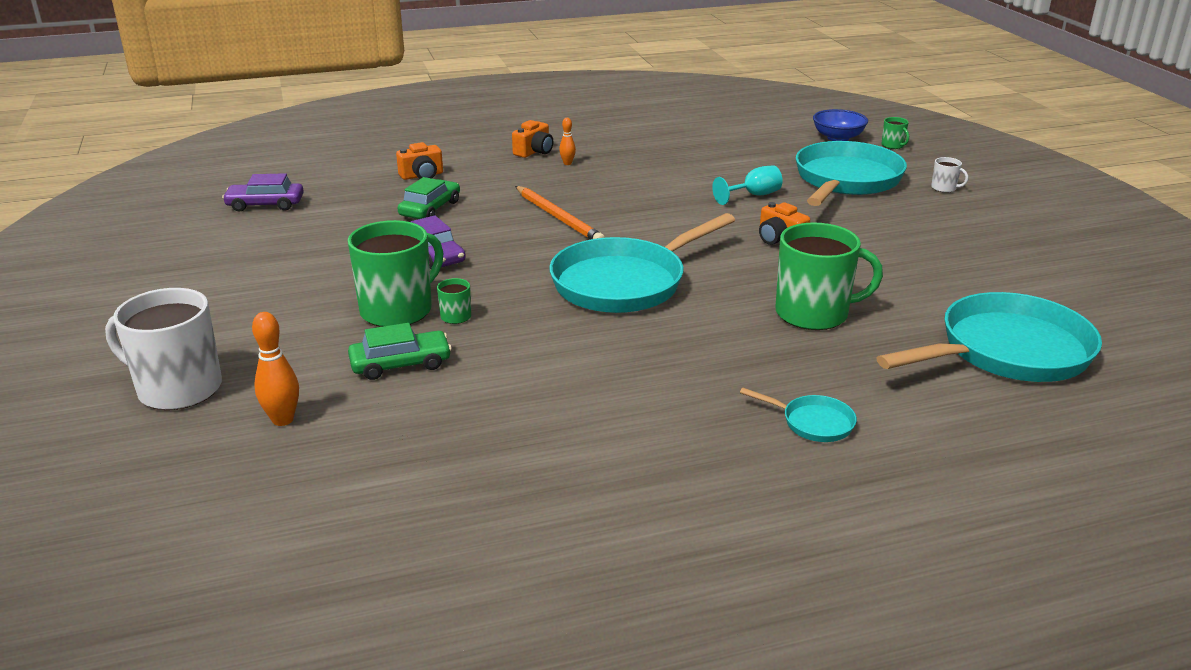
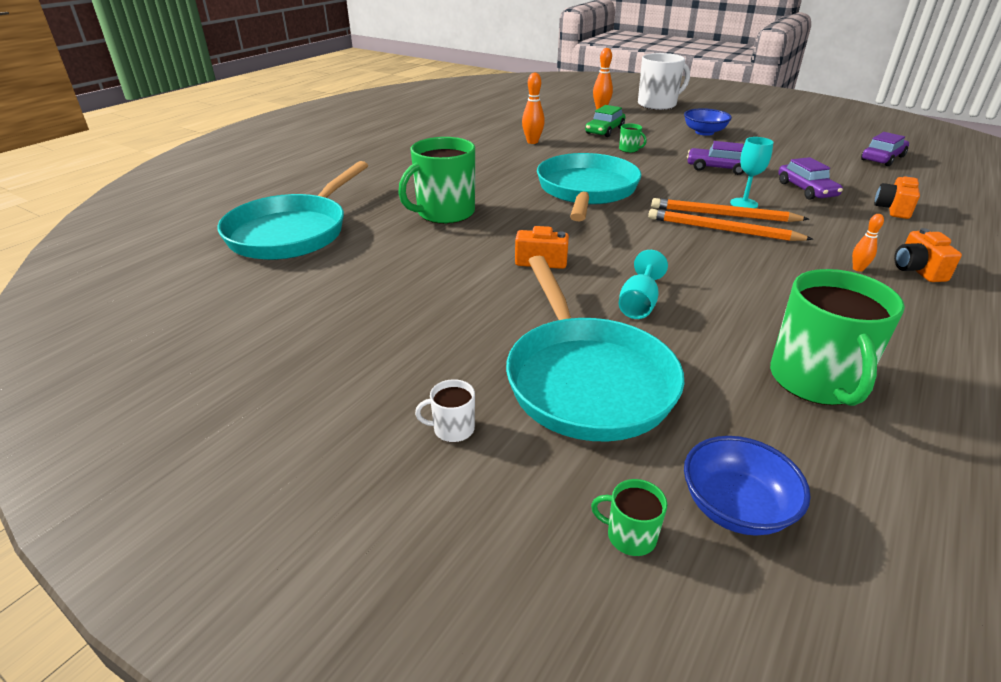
camera: 140 degrees right, 5 degrees up
green mug [348,220,443,327] -> green mug moved to [770,269,905,406]
green car [398,177,460,219] -> purple car [778,157,843,200]
turquoise pan [740,388,857,442] -> none
none -> orange bowling pin [522,72,545,144]
none -> orange pencil [648,209,813,241]
none -> blue bowl [684,108,732,136]
none -> turquoise goblet [730,137,773,208]

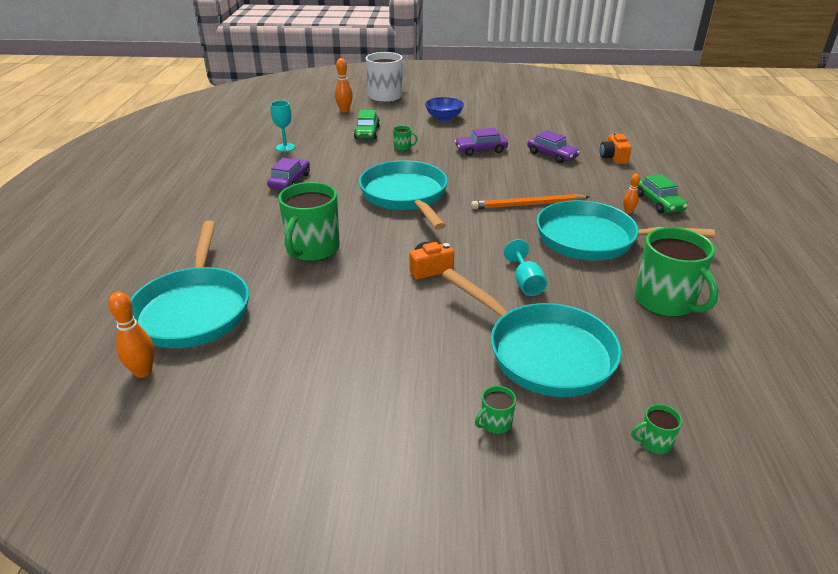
camera: 30 degrees left, 0 degrees up
white mug [415,379,475,442] -> green mug [475,386,516,434]
orange bowling pin [522,72,545,144] -> orange bowling pin moved to [108,292,154,378]
orange pencil [651,198,809,222] -> none
blue bowl [684,436,811,536] -> none
turquoise goblet [730,137,773,208] -> turquoise goblet moved to [271,100,295,152]
purple car [861,132,909,166] -> purple car moved to [267,158,310,190]
orange camera [894,228,962,282] -> green car [637,174,688,213]
none -> turquoise pan [537,200,715,261]

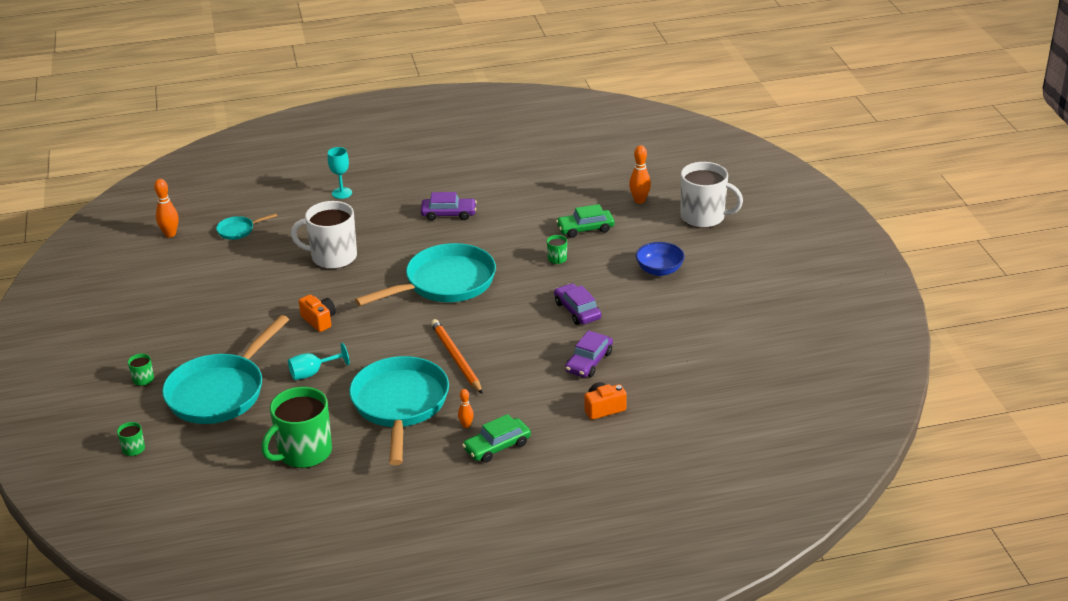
camera: 75 degrees right, 0 degrees up
turquoise pan [130,221,249,348] -> turquoise pan [216,213,277,240], size x0.43
turquoise goblet [271,100,295,152] -> turquoise goblet moved to [328,147,352,199]
green mug [278,182,340,261] -> white mug [291,201,357,269]

